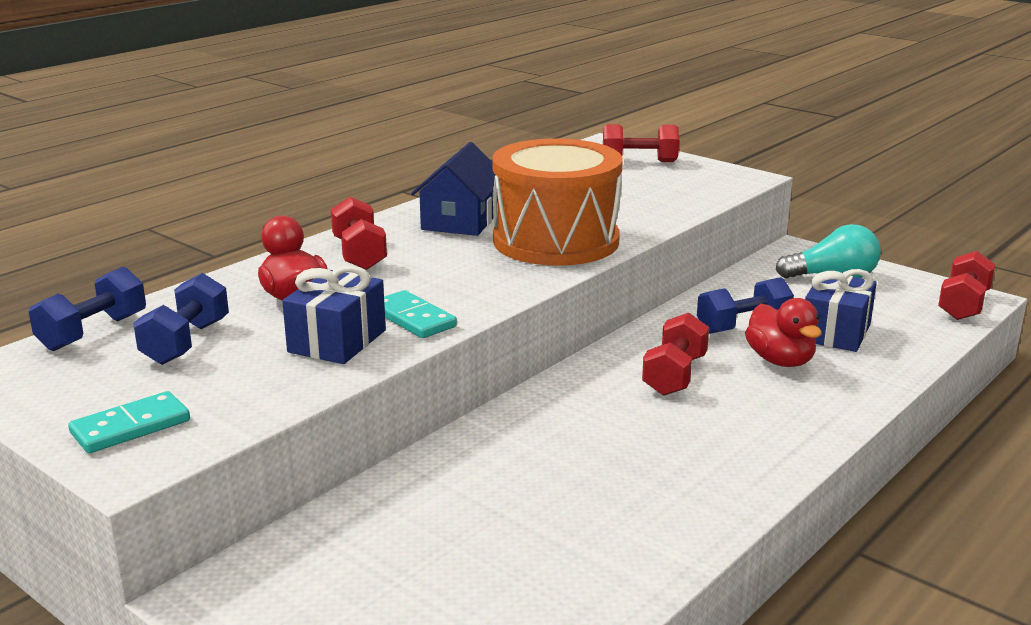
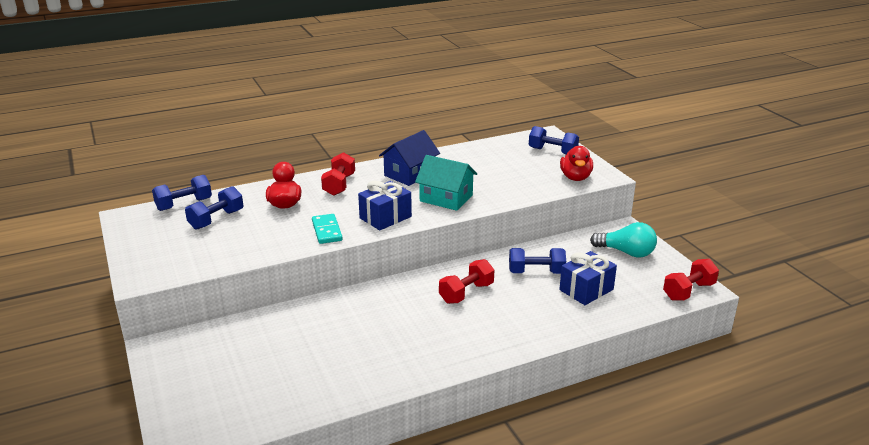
camera: 25 degrees right, 5 degrees up
turquoise domino [68,391,190,453] -> none
blue gift [282,266,386,364] -> blue gift moved to [358,181,412,230]
orange drum [492,138,623,266] -> turquoise house [415,155,477,211]
red dumbbell [603,124,679,162] -> blue dumbbell [529,126,579,154]
red duck [745,298,822,367] -> red duck moved to [560,146,593,181]

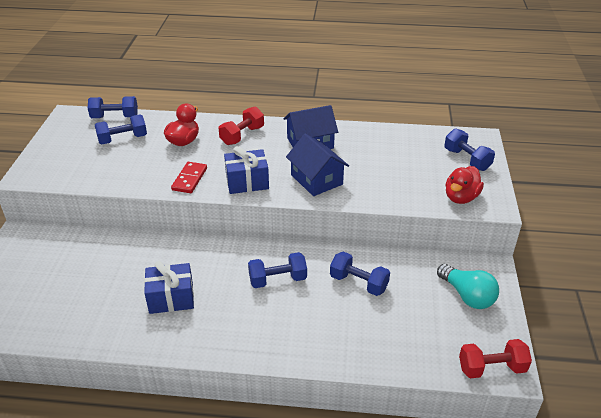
camera: 30 degrees right, 10 degrees up
turquoise domino [312,214,343,244] -> red domino [171,162,207,193]
turquoise house [415,155,477,211] -> blue house [286,133,349,196]
red dumbbell [439,259,494,304] -> blue dumbbell [248,252,307,288]
blue gift [559,251,617,305] -> blue gift moved to [144,261,194,314]

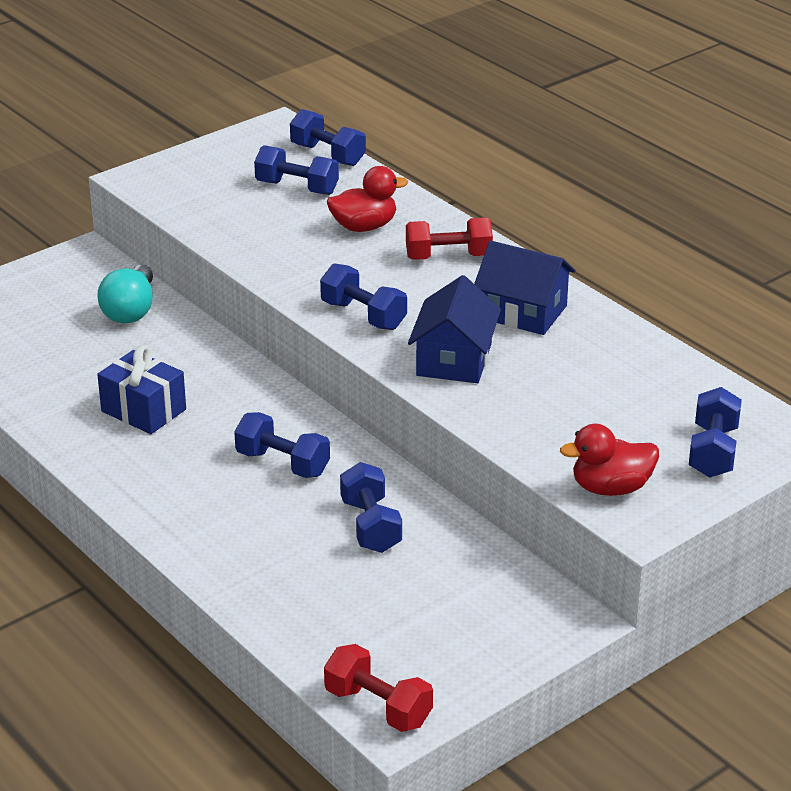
camera: 45 degrees right, 5 degrees down
red domino [171,162,207,193] -> none
blue gift [224,146,269,194] -> blue dumbbell [320,263,407,330]
turquoise light bulb [437,264,499,309] -> turquoise light bulb moved to [97,265,153,323]

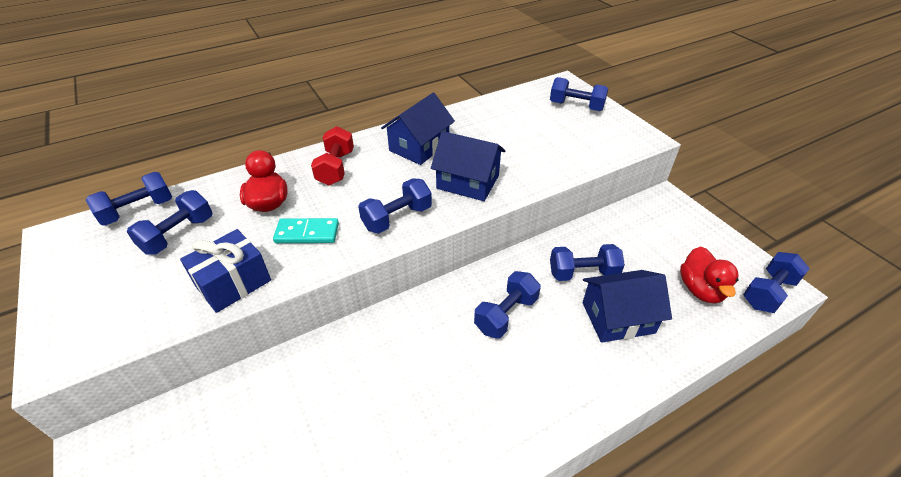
camera: 80 degrees left, 10 degrees up
turquoise light bulb [97,265,153,323] -> none
blue gift [97,345,186,434] -> blue gift moved to [180,229,271,313]
red dumbbell [324,644,433,732] -> blue dumbbell [743,252,810,313]
red duck [560,424,659,496] -> red duck moved to [680,246,739,303]
none -> turquoise domino [273,218,339,243]
none -> blue house [582,270,672,343]

